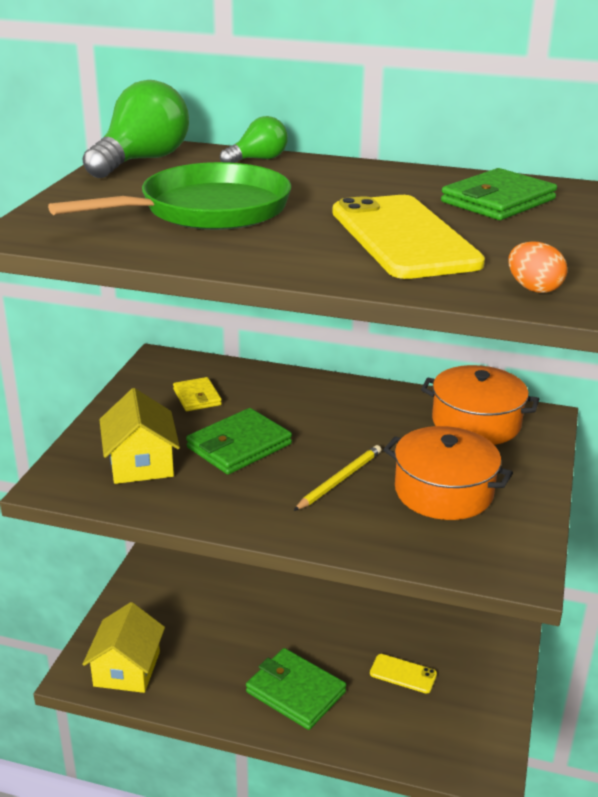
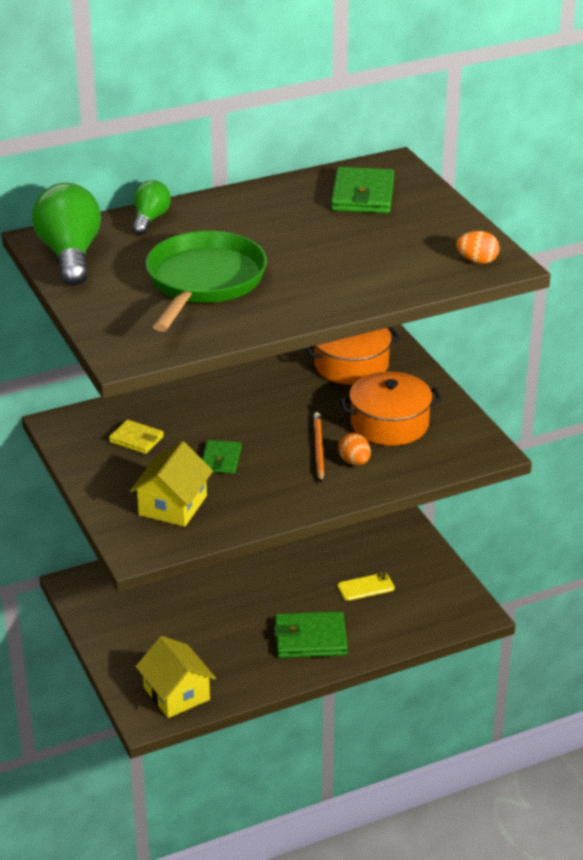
camera: 40 degrees left, 5 degrees up
yellow house [99,388,180,484] -> yellow house turned 75 degrees clockwise [130,441,213,527]
green wallet [186,408,292,475] -> green wallet [202,440,242,474], size x0.61
yellow pencil [294,445,382,511] -> orange pencil [313,412,324,483]
yellow phone [332,195,485,279] -> none
none -> orange egg [338,433,371,465]

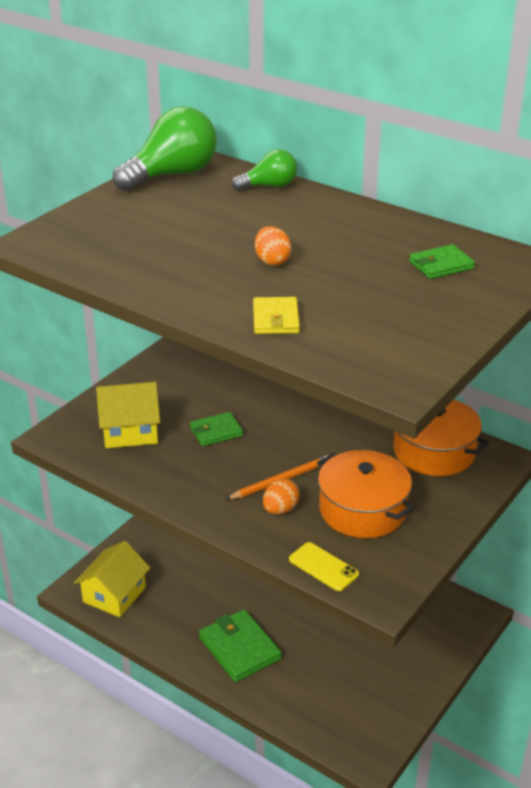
camera: 60 degrees right, 0 degrees up
yellow wallet [109,420,164,454] -> yellow wallet moved to [253,297,300,334]
green pan [145,231,267,332] -> none
green wallet [331,167,394,214] -> green wallet [409,244,475,279], size x0.61
yellow phone [337,573,395,601] -> yellow phone moved to [289,542,359,591]
orange egg [456,231,500,264] -> orange egg moved to [255,226,291,266]

